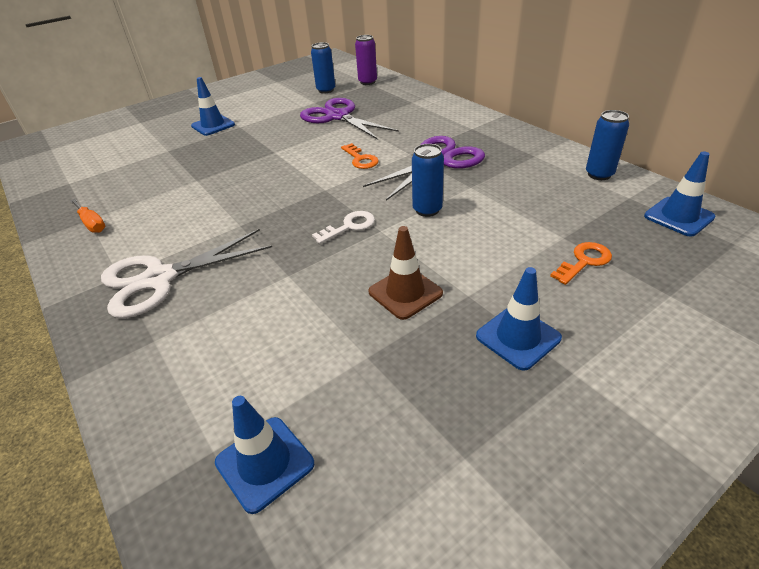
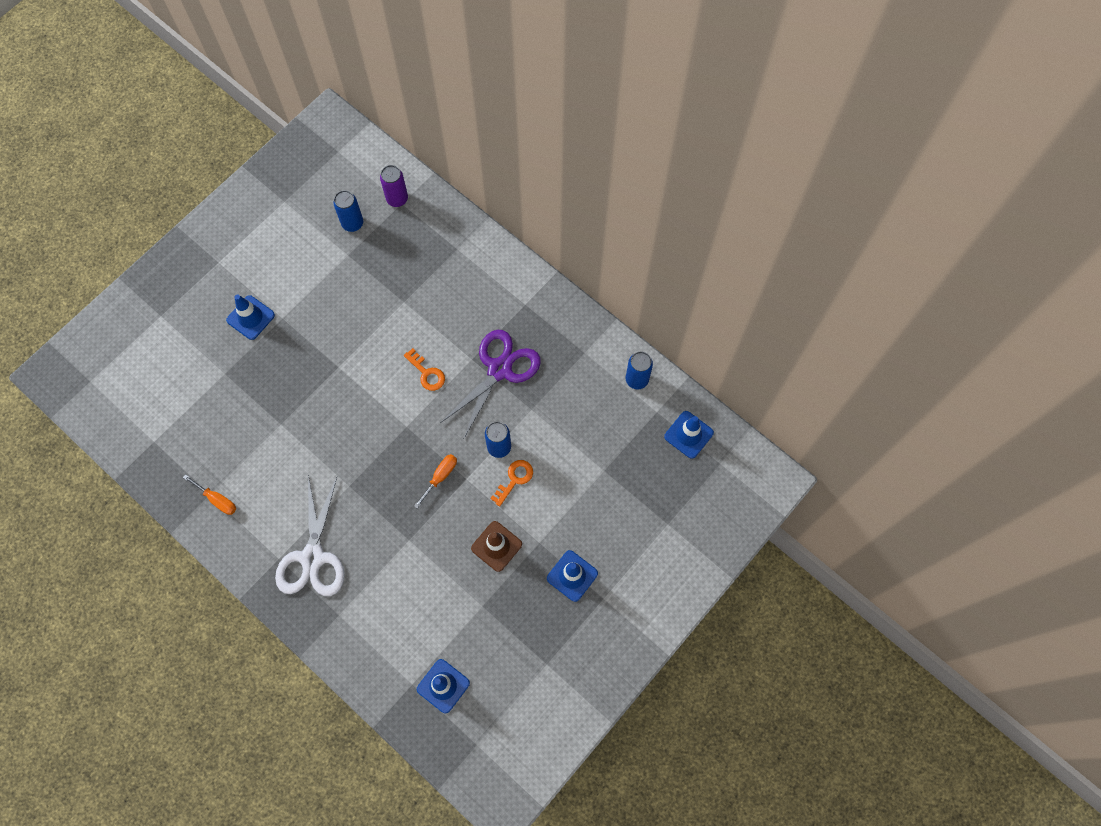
camera: 15 degrees left, 30 degrees up
white scissors [101,229,272,318] -> white scissors turned 45 degrees counterclockwise [275,475,344,596]
purple scissors [300,98,399,140] -> none
white key [312,211,375,244] -> orange screwdriver [414,454,457,508]
orange key [550,242,612,285] -> orange key moved to [490,460,533,507]

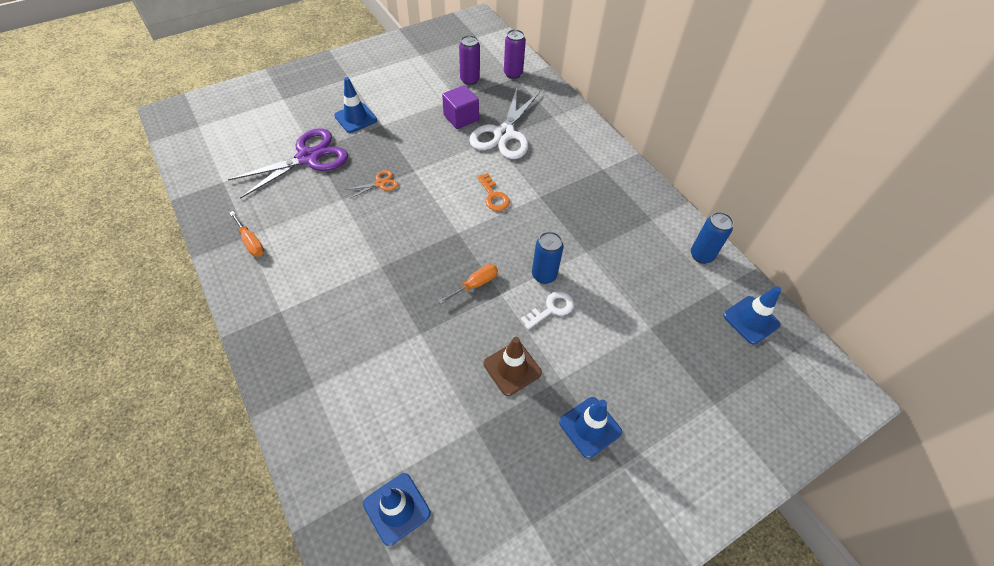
camera: 15 degrees right, 15 degrees down
white scissors [275,475,344,596] -> white scissors moved to [470,88,540,159]
blue can [333,190,363,232] -> purple can [459,35,480,85]
purple scissors [440,330,541,440] -> purple scissors moved to [228,128,348,199]
orange key [490,460,533,507] -> white key [520,291,574,329]
none -> orange scissors [345,170,398,199]
none -> purple cube [442,85,479,129]

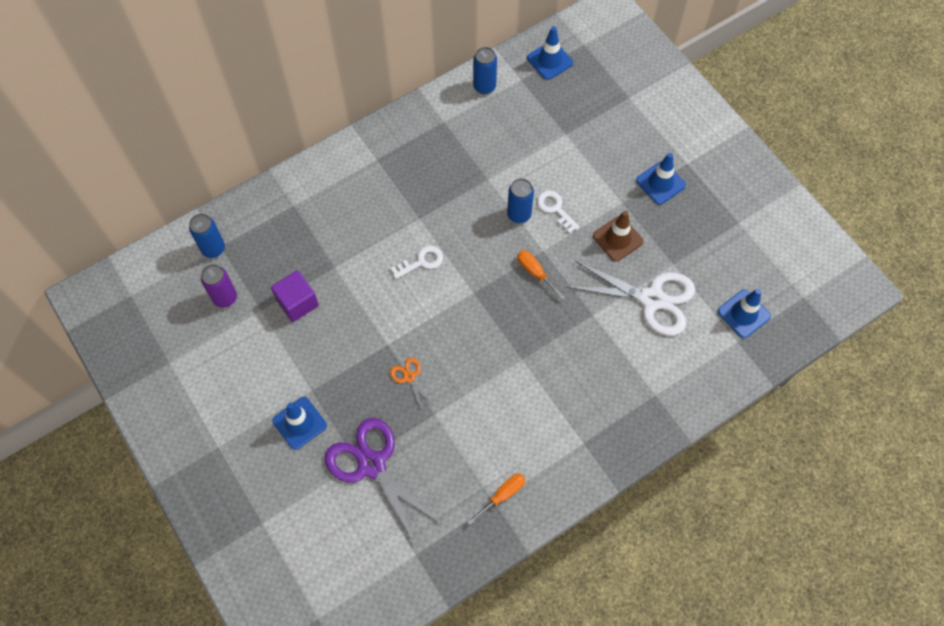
camera: 90 degrees left, 10 degrees up
white scissors [470,88,540,159] -> white scissors moved to [566,261,695,335]
orange key [477,173,510,211] -> white key [391,246,443,279]
purple can [504,29,526,79] -> blue can [189,214,225,258]

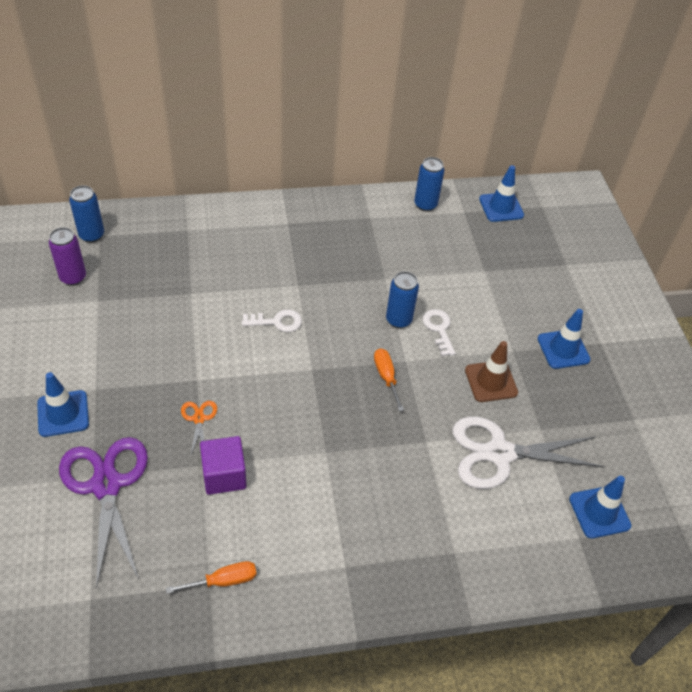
camera: 20 degrees right, 15 degrees down
purple cube [271,270,319,322] -> purple cube moved to [200,436,247,495]
white scissors [566,261,695,335] -> white scissors turned 135 degrees clockwise [452,417,605,489]

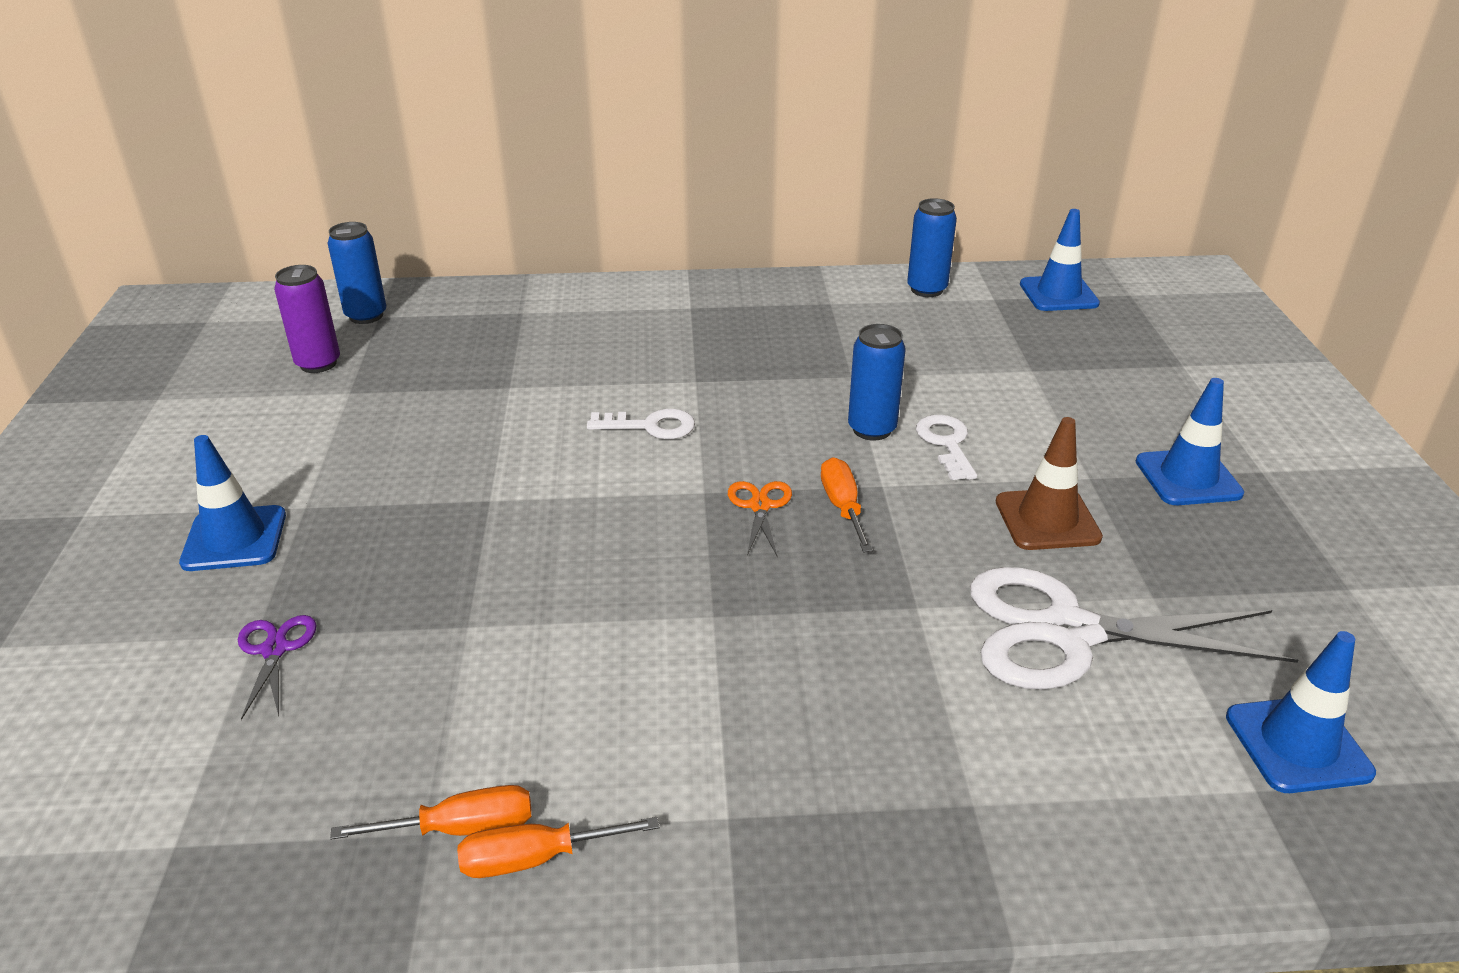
camera: 10 degrees right, 15 degrees down
purple scissors [59,437,148,589] -> purple scissors [238,615,317,720], size x0.44
orange scissors [181,401,217,457] -> orange scissors moved to [728,481,792,556]
purple cube [200,436,247,495] -> none
none -> orange screwdriver [457,817,660,878]

